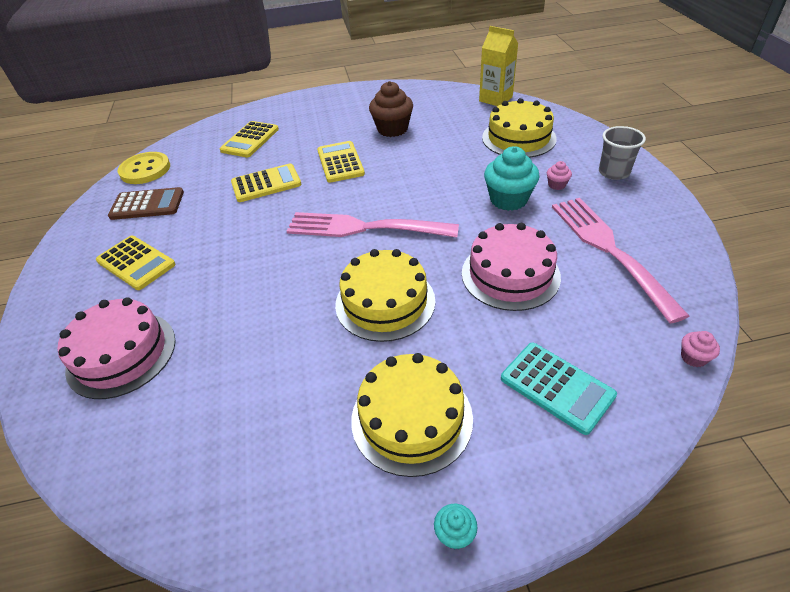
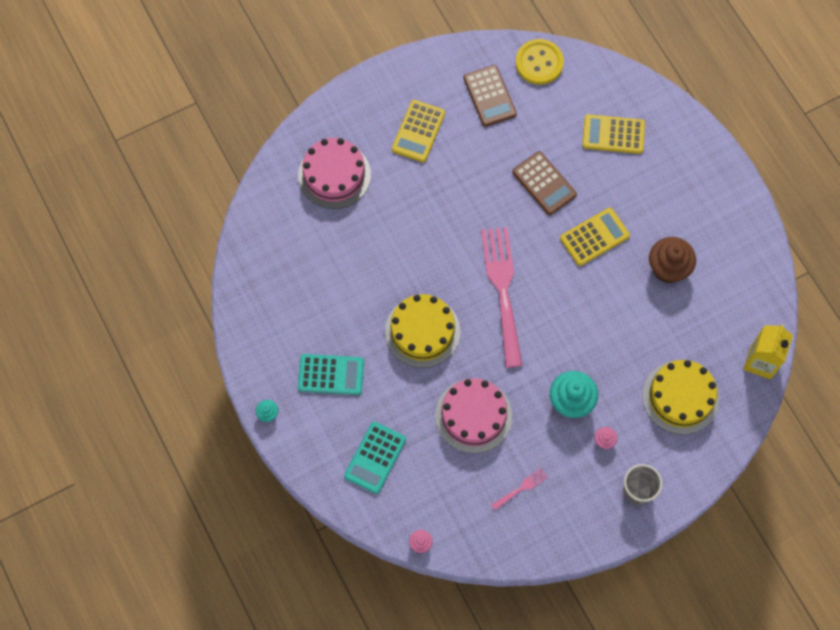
camera: 70 degrees right, 25 degrees up
yellow calculator [231,163,301,202] -> brown calculator [512,151,577,215]
yellow cake [351,353,473,477] -> turquoise calculator [298,354,364,395]
pink fork [552,198,689,324] -> pink fork [492,468,548,510], size x0.41

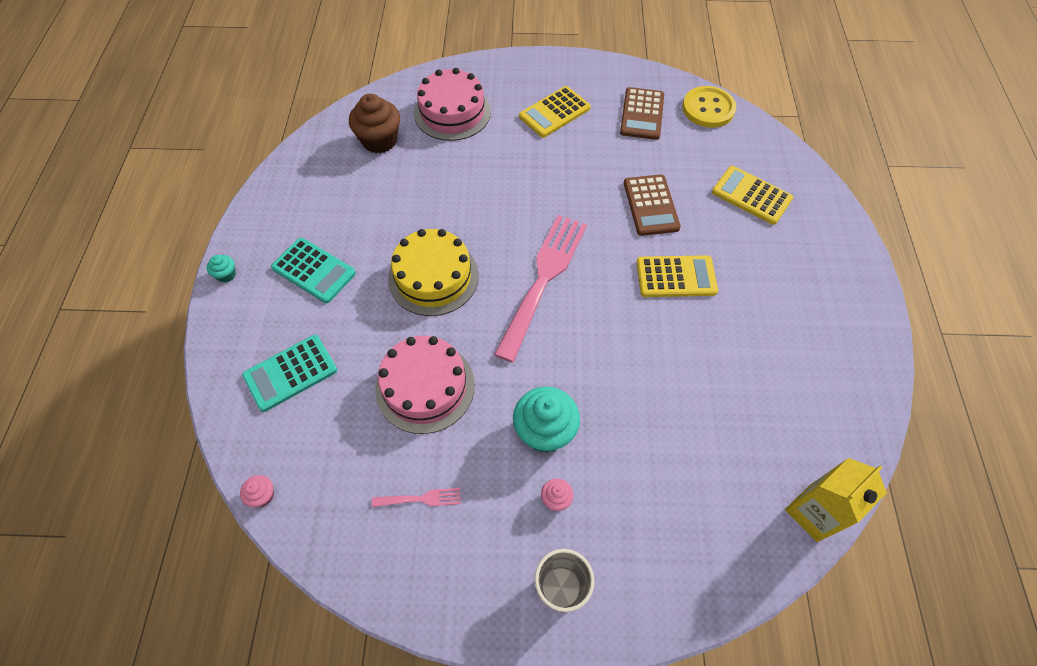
camera: 30 degrees right, 10 degrees down
yellow cake [642,360,719,435] -> none
brown cupcake [649,237,696,283] -> brown cupcake moved to [349,93,400,153]

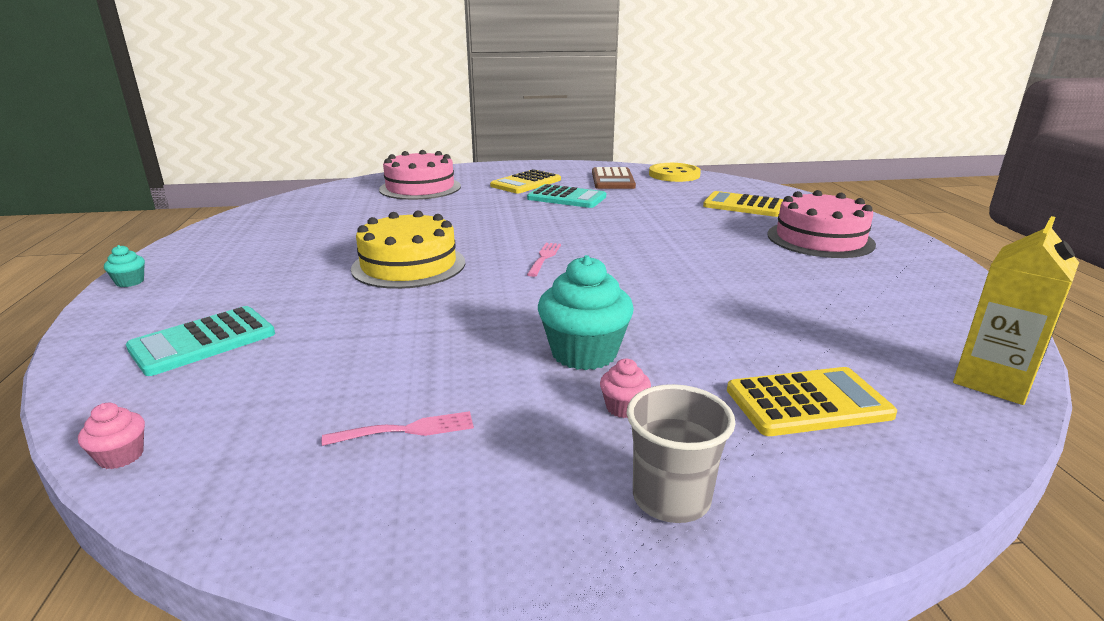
camera: 10 degrees left, 35 degrees down
turquoise calculator [271,238,356,303] -> turquoise calculator moved to [527,184,606,208]
brown cupcake [349,93,400,153] -> none
pink cake [375,336,475,434] -> pink cake moved to [767,190,876,258]
pink fork [494,215,587,362] -> pink fork [527,243,561,277], size x0.41
brown calculator [624,174,681,236] -> none
yellow calculator [637,255,718,297] -> yellow calculator moved to [727,367,897,436]

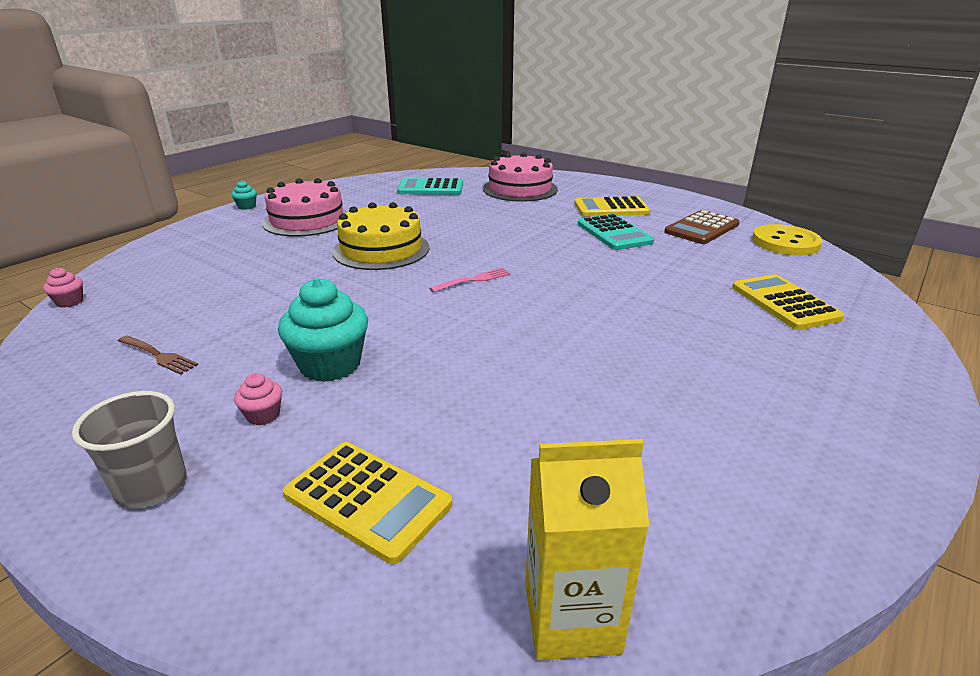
camera: 45 degrees right, 5 degrees up
turquoise calculator [126,306,275,376] -> turquoise calculator moved to [397,178,463,195]
pink fork [322,411,474,446] -> brown fork [118,336,198,375]
pink cake [767,190,876,258] -> pink cake moved to [262,178,348,237]

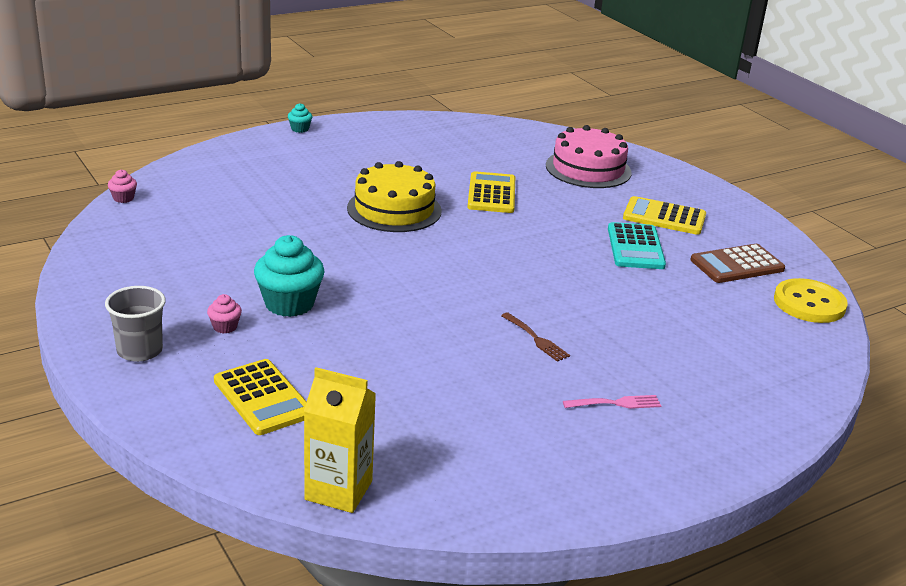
camera: 20 degrees right, 0 degrees up
brown fork [118,336,198,375] -> brown fork moved to [501,312,570,362]
pink cake [262,178,348,237] -> none
turquoise calculator [397,178,463,195] -> none
pink fork [429,268,510,292] -> pink fork moved to [563,395,661,409]
yellow calculator [732,274,844,330] -> yellow calculator moved to [467,171,515,213]

